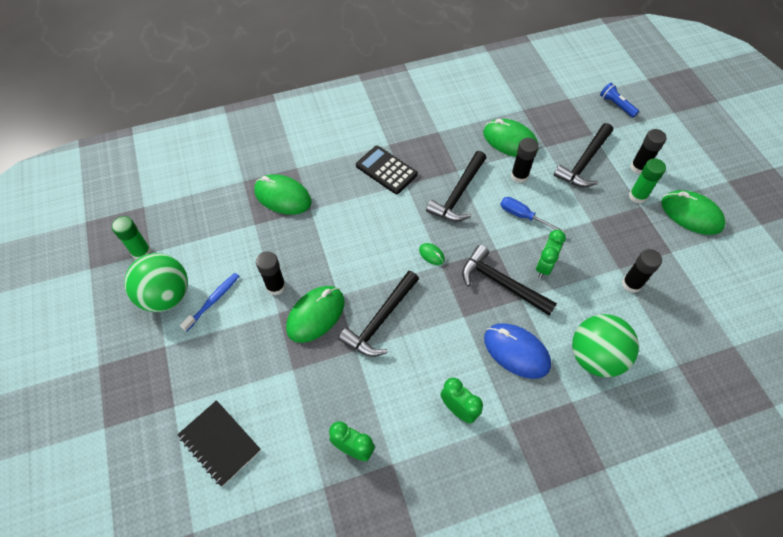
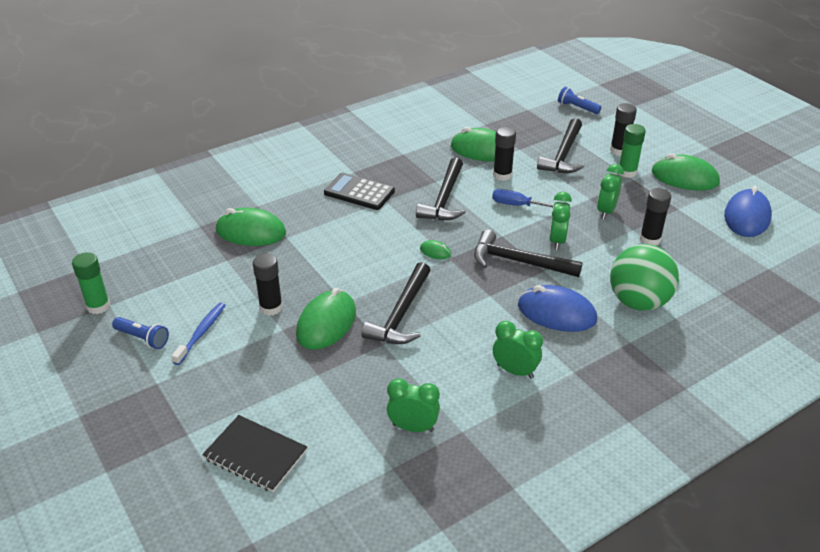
camera: 15 degrees left, 20 degrees down
green ball [125,253,188,312] -> blue flashlight [112,317,169,349]
none -> green clock [597,164,624,219]
none -> blue mouse [724,186,772,237]

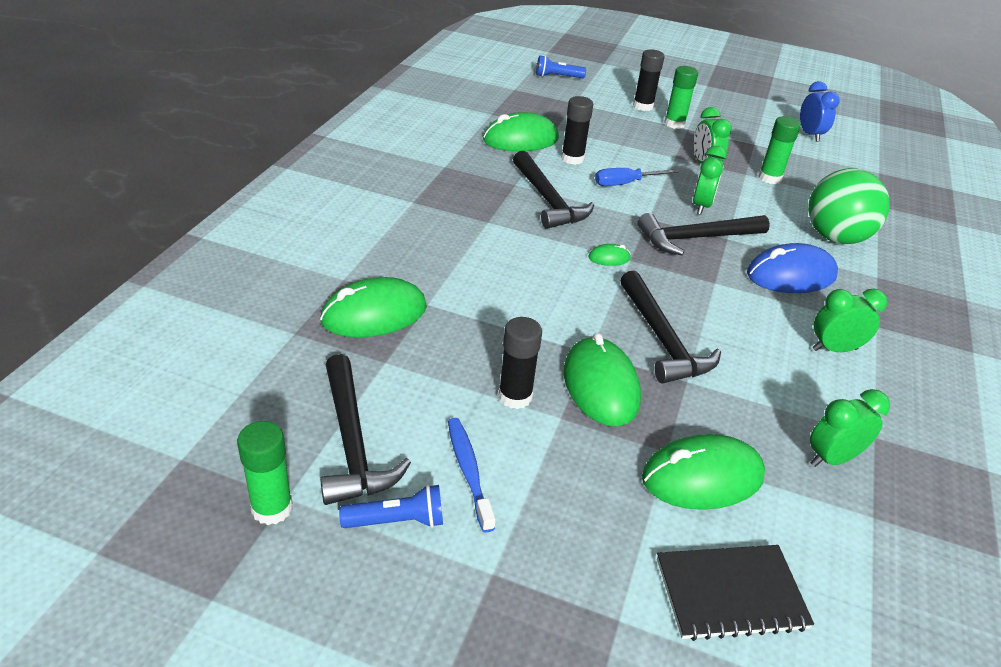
camera: 40 degrees left, 0 degrees up
black calculator [324,173,395,210] -> none
black hammer [537,118,584,173] -> black hammer moved to [320,354,411,505]
green clock [549,192,572,250] -> green clock turned 135 degrees counterclockwise [693,146,727,214]
black glue stick [640,188,671,246] -> green glue stick [758,116,801,184]
green mouse [652,153,720,191] -> green mouse moved to [642,434,765,510]
blue mouse [724,186,772,237] -> blue clock [800,81,840,142]

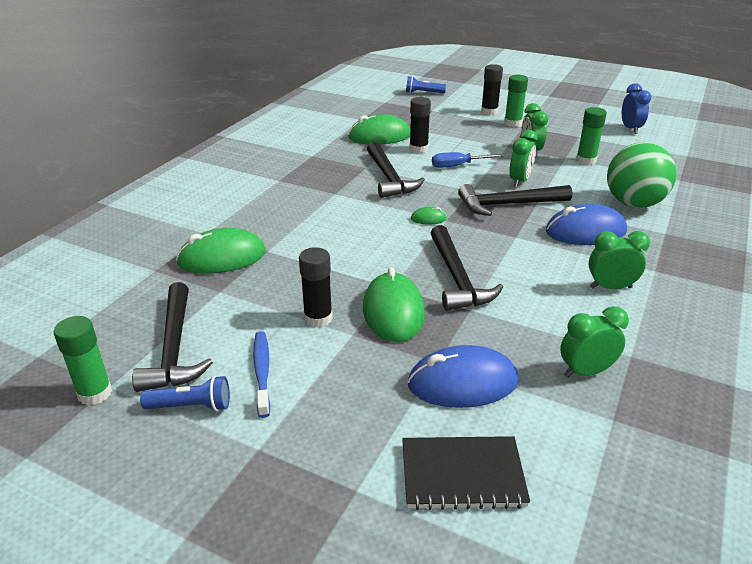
camera: 10 degrees right, 5 degrees down
green mouse [642,434,765,510] -> blue mouse [407,345,518,408]

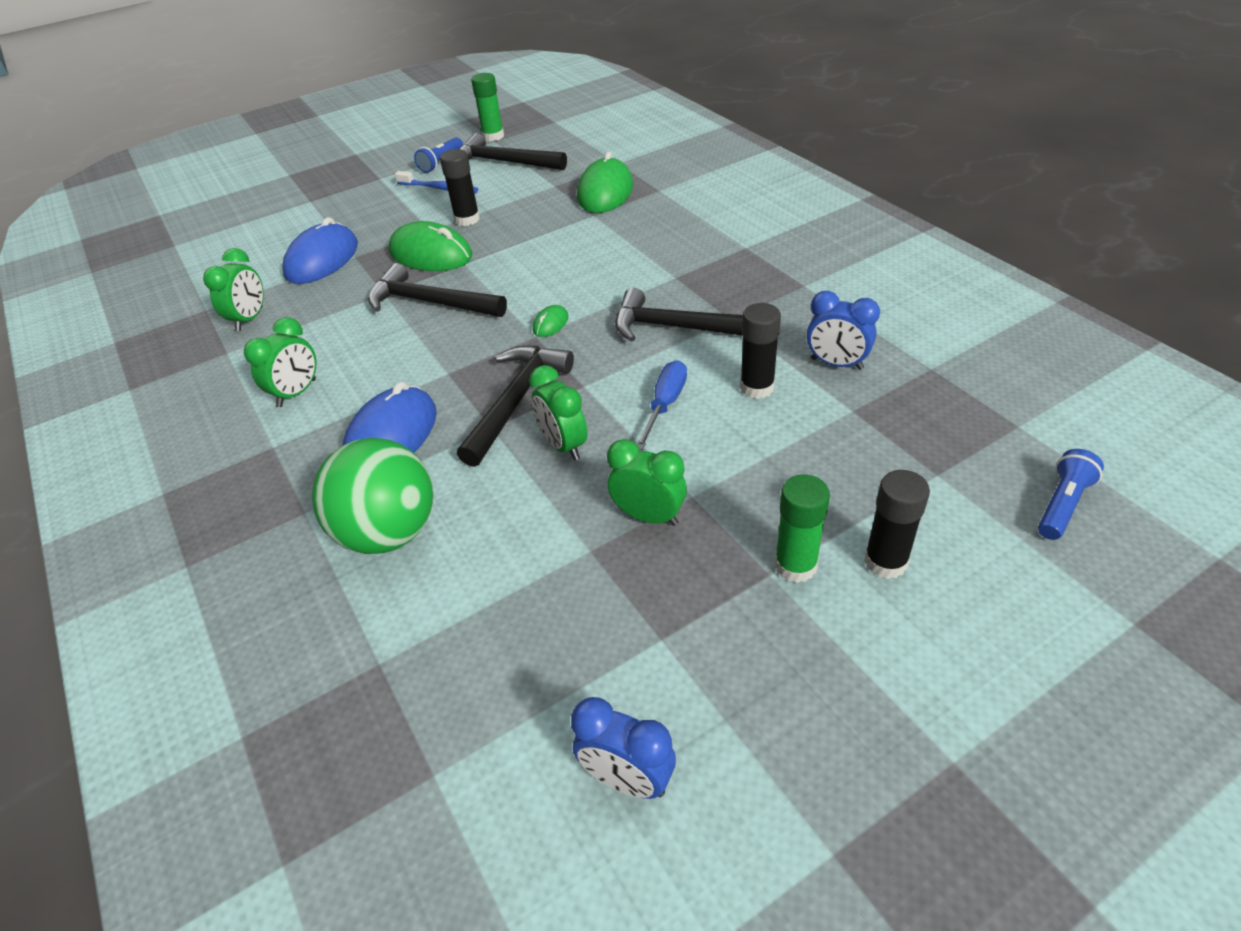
camera: 125 degrees right, 10 degrees up
green mouse [348,114,410,144] -> blue clock [807,291,880,370]
black notebook [402,436,530,510] -> none
green glue stick [576,107,607,165] -> none

